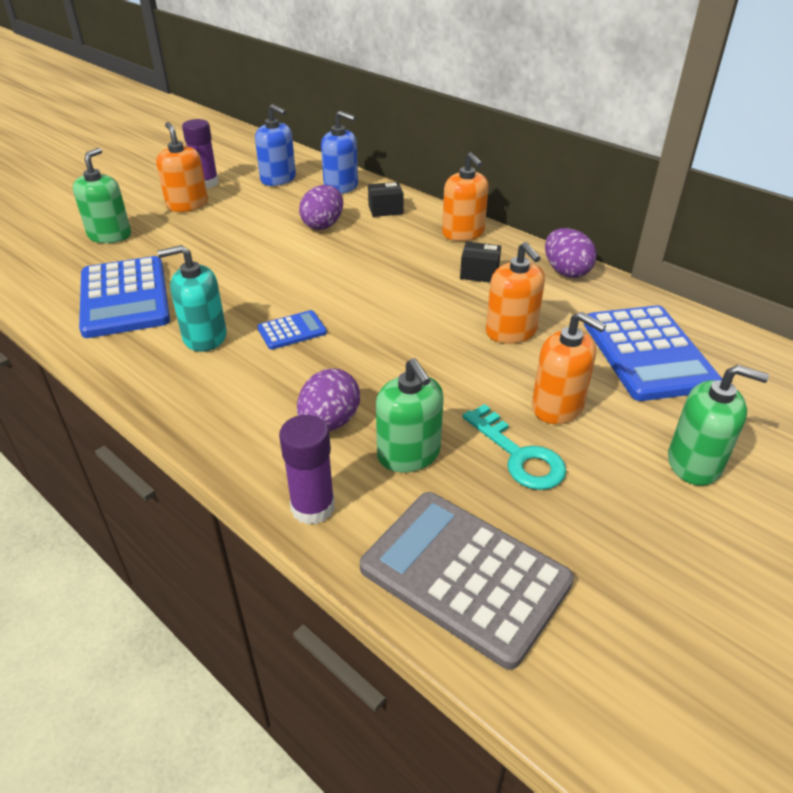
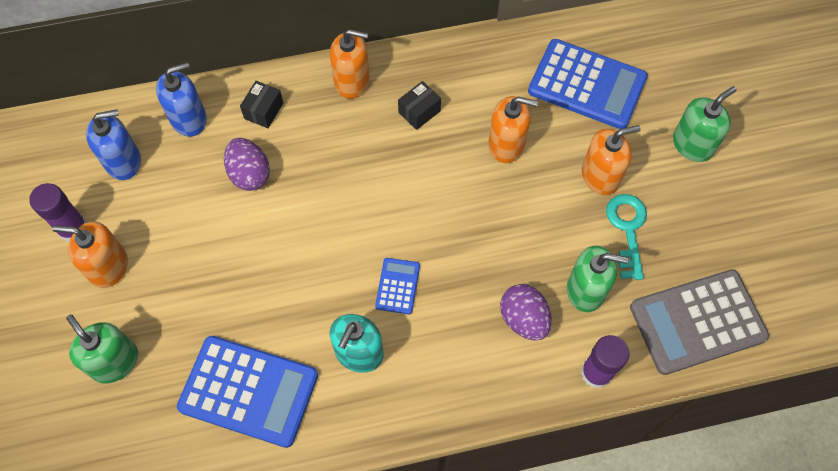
camera: 55 degrees left, 25 degrees up
turquoise key [462,404,566,490] -> turquoise key turned 90 degrees counterclockwise [606,194,647,280]
purple egg [545,228,597,278] -> none

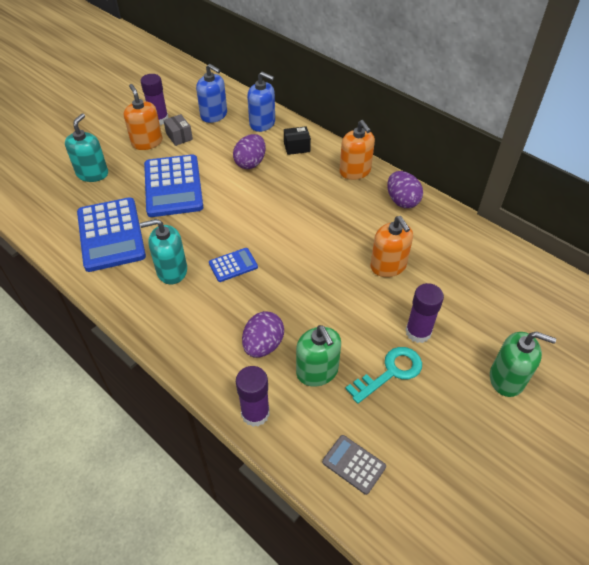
camera: 55 degrees right, 15 degrees down
green soap dispenser [66,314,138,384] -> turquoise soap dispenser [65,113,108,182]
black box [398,81,441,130] -> none
blue calculator [528,39,648,129] -> blue calculator moved to [144,154,203,217]
orange soap dispenser [582,125,641,195] -> purple glue stick [405,283,444,343]
grey calculator [630,269,769,375] -> grey calculator [322,435,386,495], size x0.48
none -> grey box [163,114,193,146]
none -> purple egg [387,171,423,208]

